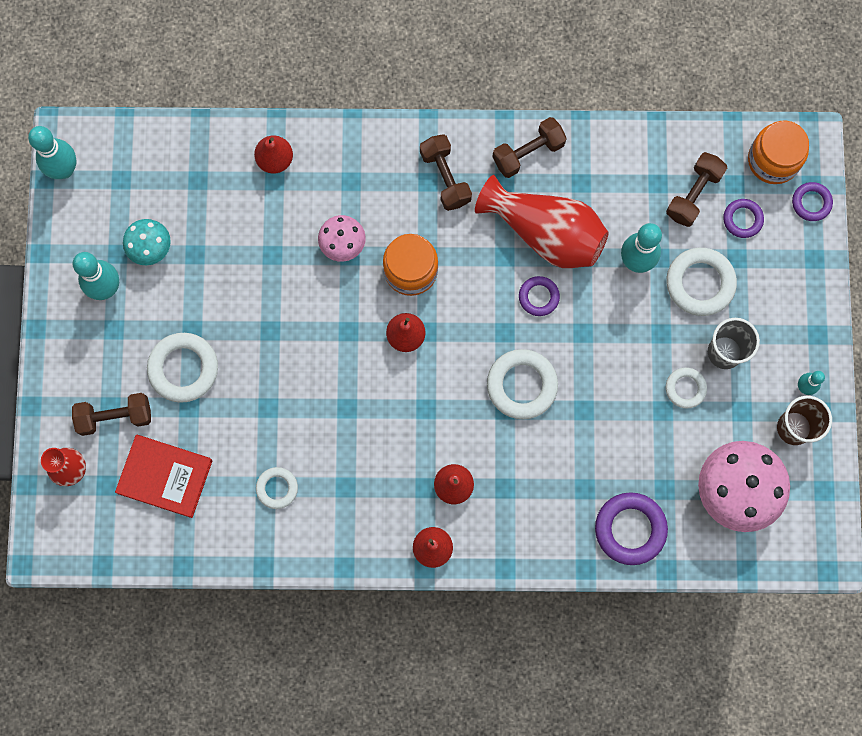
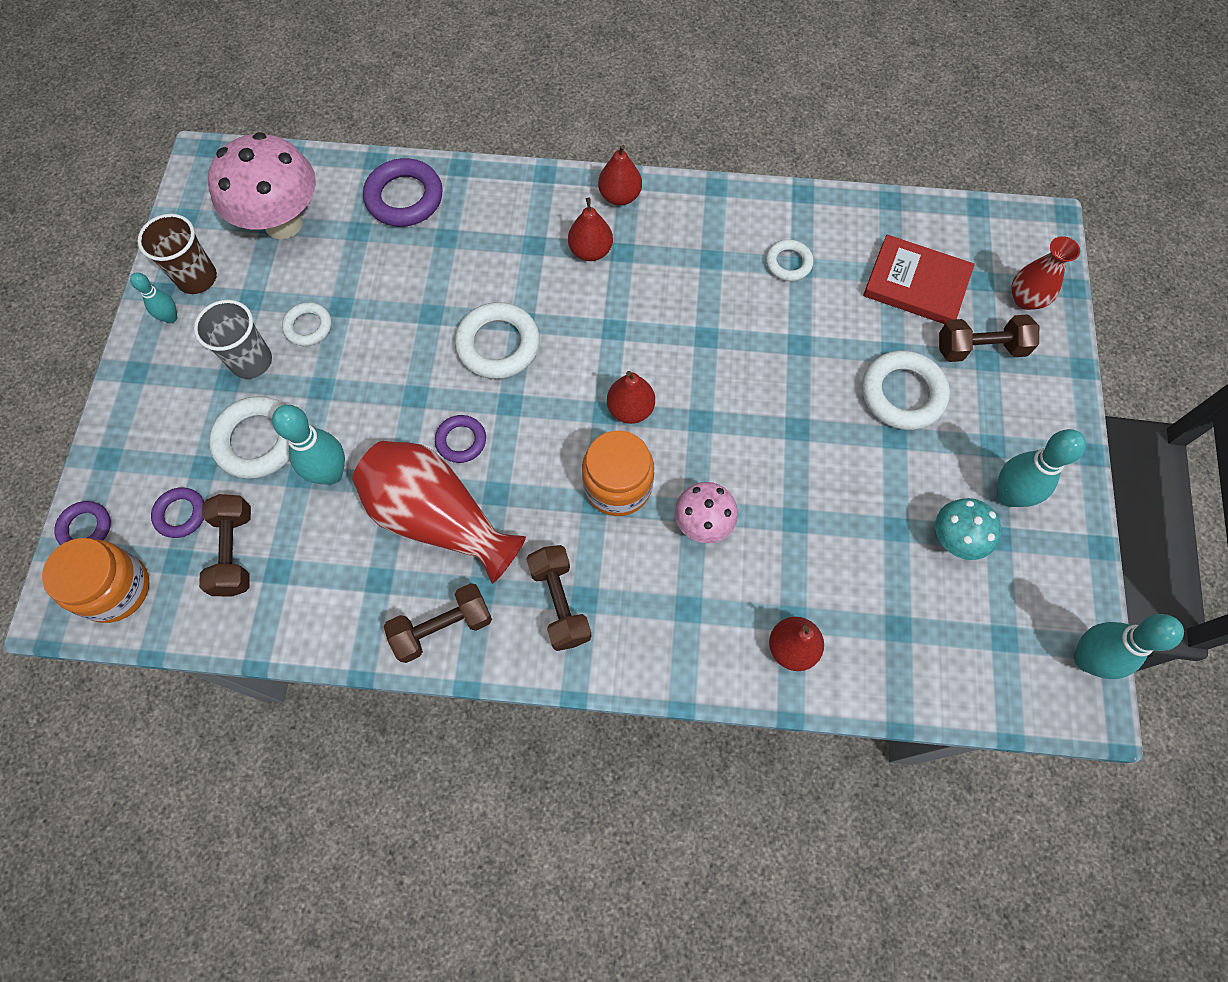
camera: 175 degrees left, 10 degrees down
brown dumbbell [666,152,727,227] -> brown dumbbell turned 45 degrees counterclockwise [199,494,251,597]

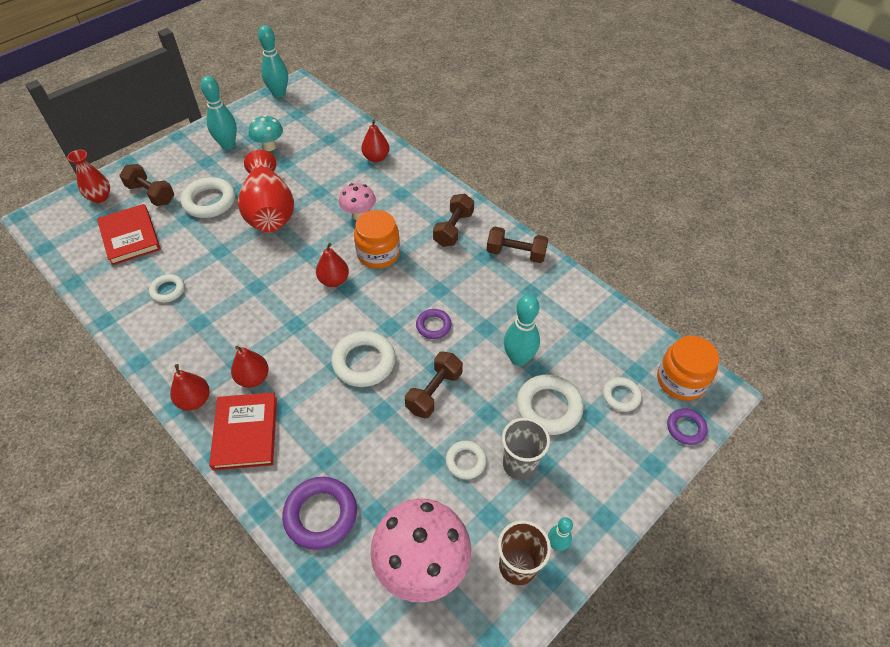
camera: 140 degrees left, 15 degrees down
purple ring [151,487,204,538] -> white ring [603,377,642,412]
brown dumbbell [199,494,251,597] -> brown dumbbell moved to [405,352,463,418]
red vase [352,441,526,584] -> red vase moved to [238,150,294,232]
none -> red book [209,392,277,471]

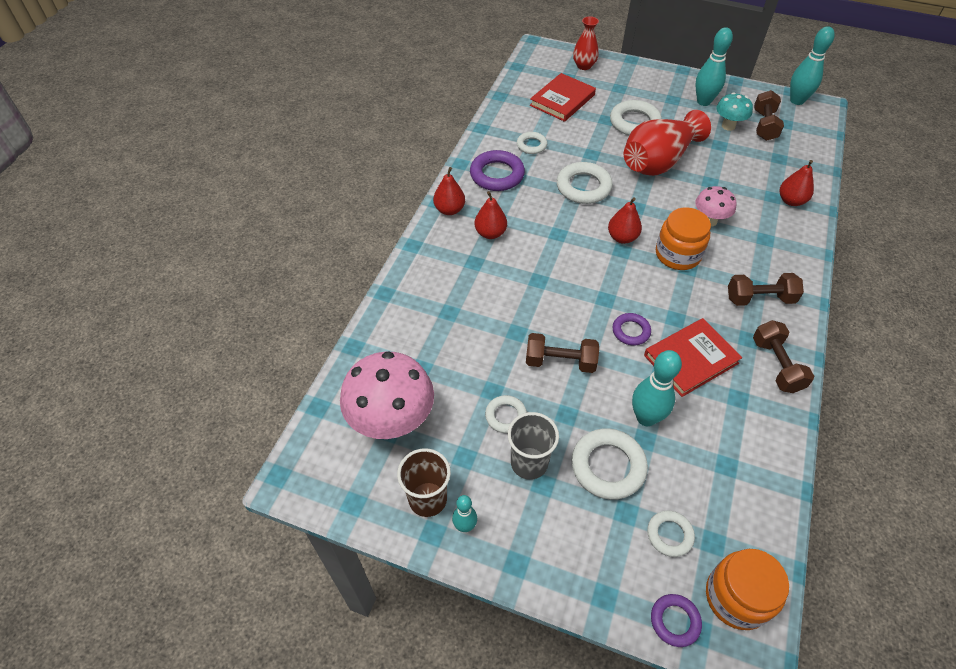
camera: 65 degrees right, 0 degrees up
brown dumbbell [119,164,174,206] -> brown dumbbell moved to [754,90,784,141]
red book [209,392,277,471] -> red book moved to [644,318,742,397]
purple ring [282,477,357,550] -> purple ring moved to [470,150,525,191]
white ring [331,331,396,387] -> white ring moved to [557,162,613,204]

